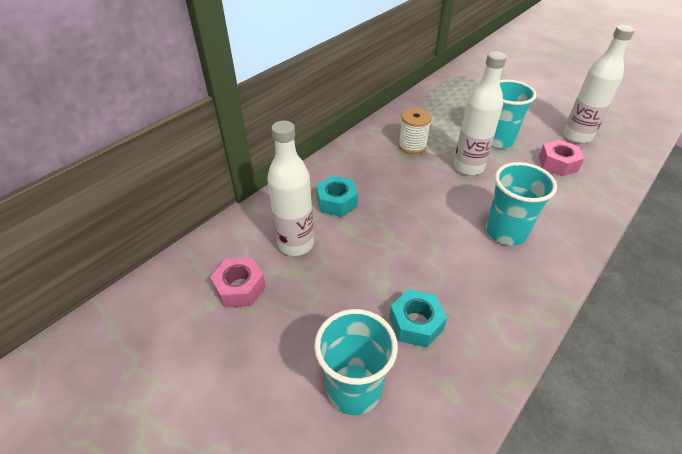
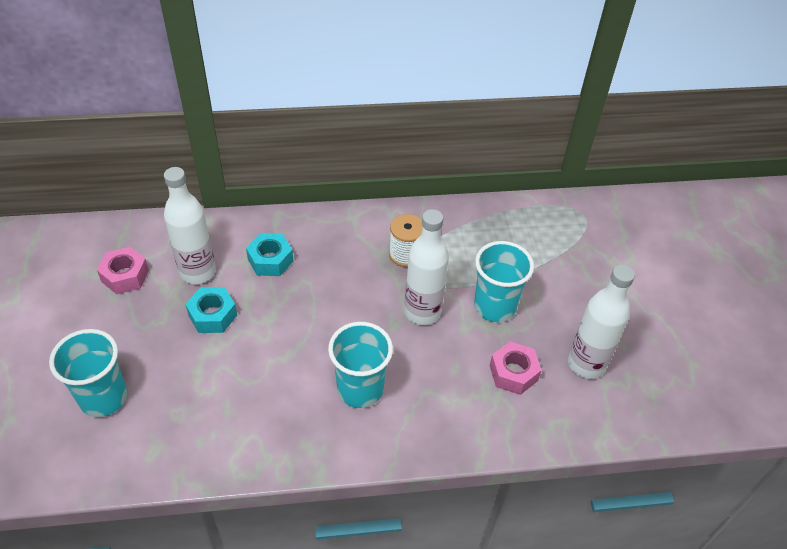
camera: 40 degrees right, 5 degrees up
turquoise nut [389,289,447,348] -> turquoise nut moved to [185,287,237,333]

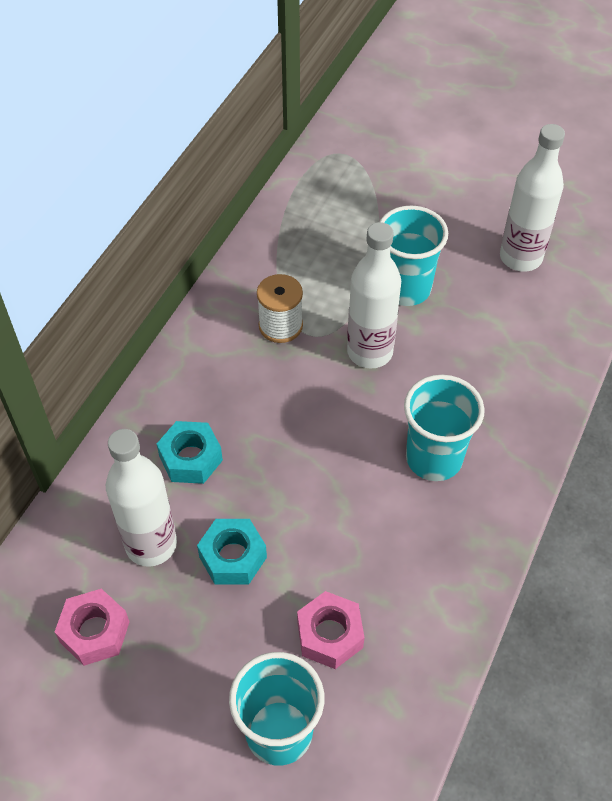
camera: 55 degrees left, 5 degrees up
pink nut [490,342,542,395] -> pink nut moved to [297,591,365,669]

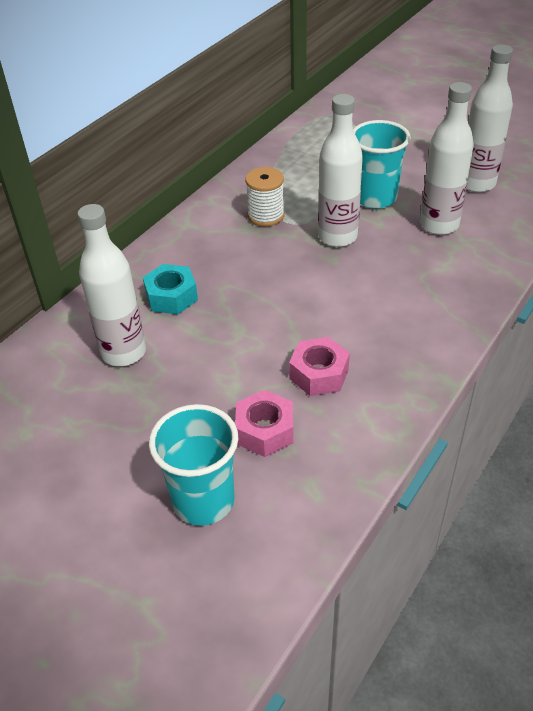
camera: 10 degrees right, 10 degrees down
pink nut [55,589,130,666] -> pink nut moved to [289,337,350,396]
turquoise nut [197,519,267,585] -> none
turquoise cup [404,375,485,481] -> none
none -> white bottle [420,82,474,235]

